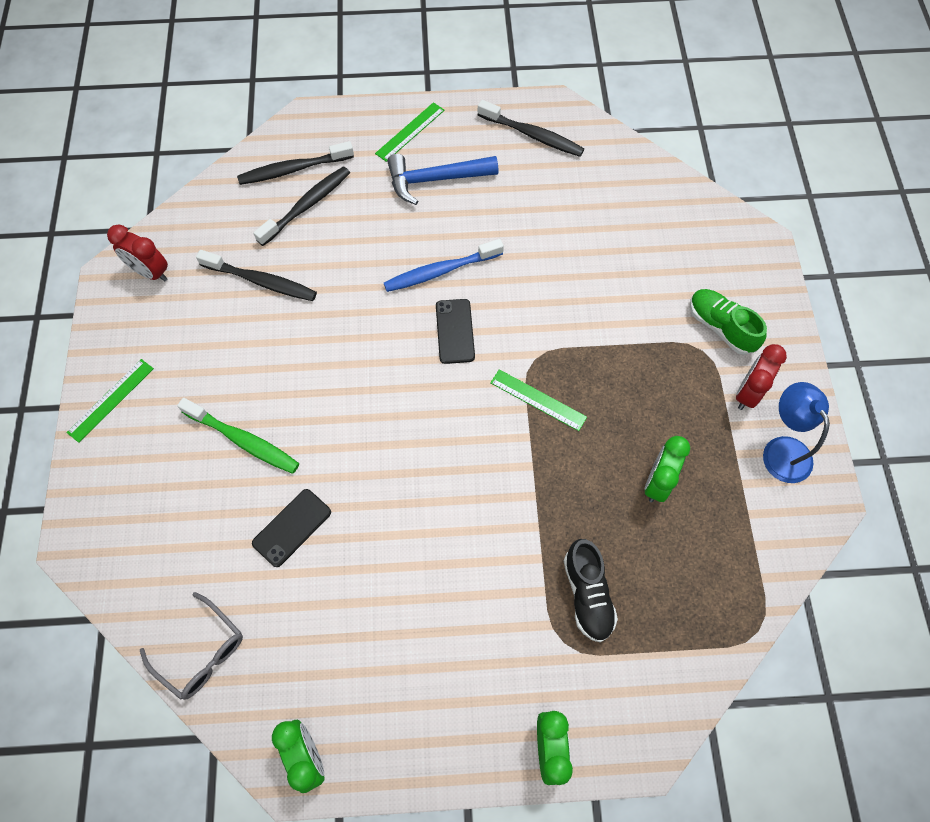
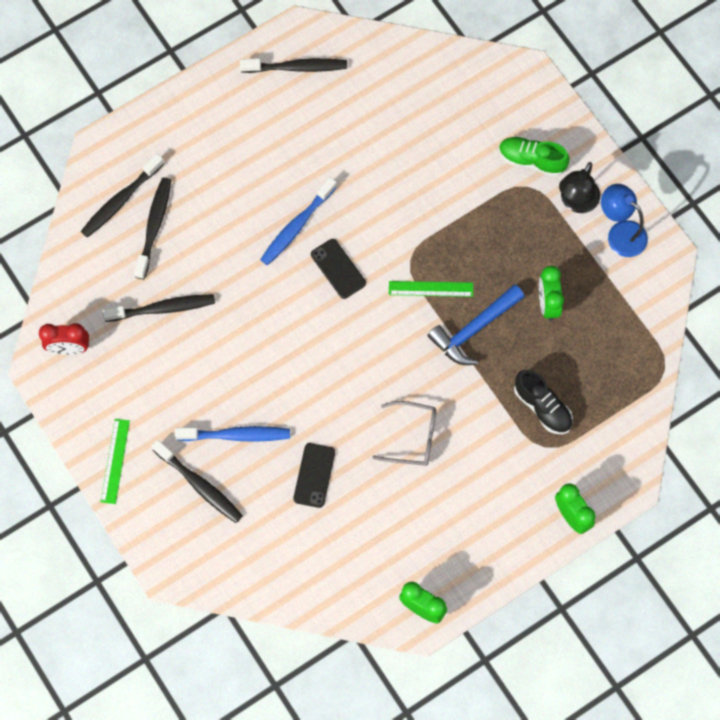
camera: 30 degrees left, 5 degrees up
grey glasses [140,592,243,700] -> grey glasses moved to [372,401,437,466]
green toothbrush [177,398,299,474] -> blue toothbrush [175,426,290,442]
green ruler [375,102,445,162] -> none
blue hammer [387,154,498,205] -> blue hammer moved to [427,284,525,365]
red clock [736,344,787,410] -> black lamp [559,162,600,213]
none -> black toothbrush [151,440,243,523]

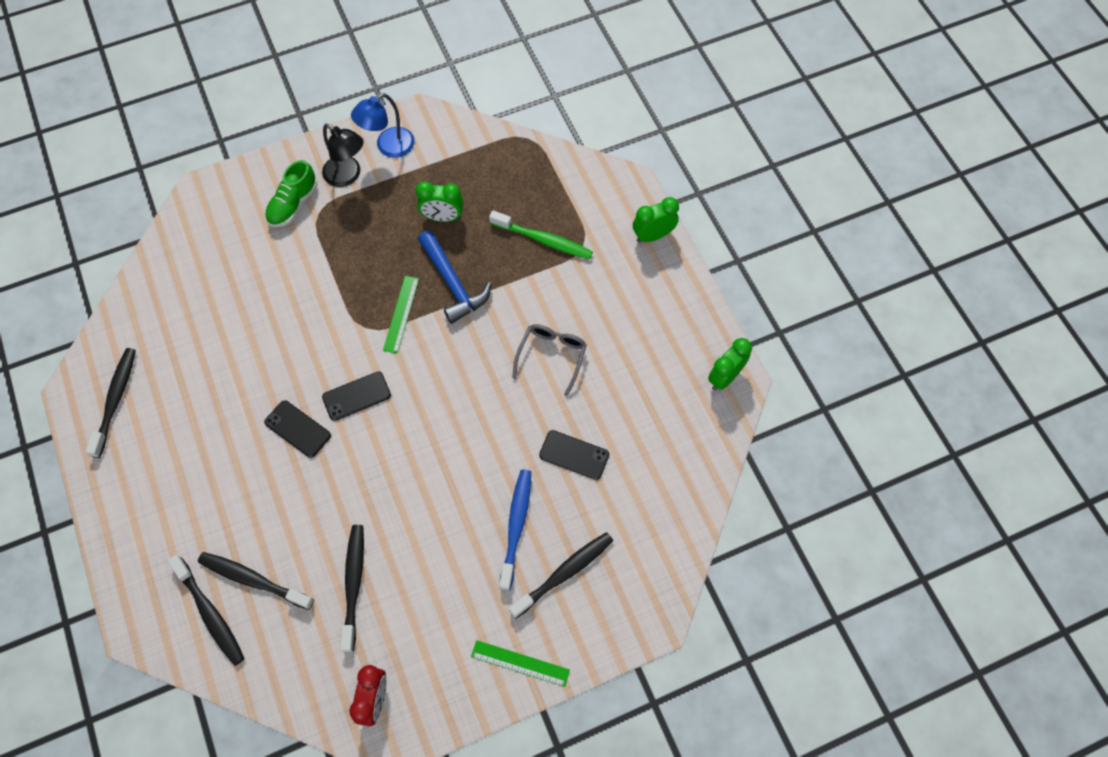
camera: 80 degrees left, 5 degrees down
blue toothbrush [260,177,337,265] -> black phone [264,400,331,458]
black shoe [514,370,573,434] -> green toothbrush [489,210,593,260]

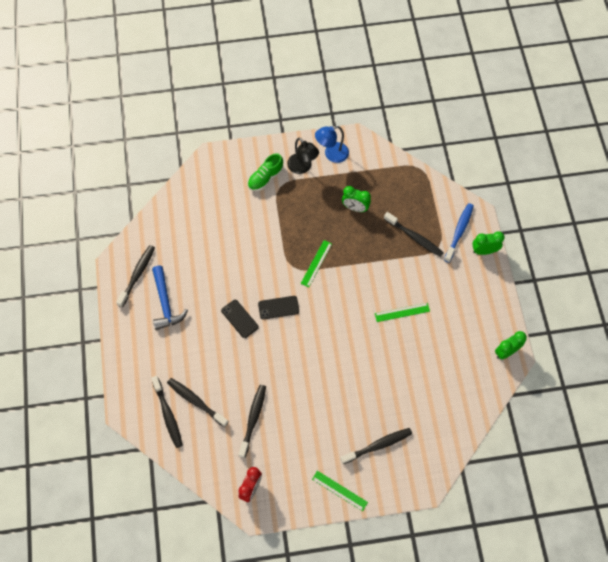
camera: 15 degrees right, 0 degrees up
blue hammer [418,230,491,324] -> blue hammer moved to [152,266,188,330]
green toothbrush [489,210,593,260] -> black toothbrush [384,212,444,257]
blue toothbrush [499,469,531,591] -> blue toothbrush moved to [444,203,474,263]
grey glasses [512,324,587,396] -> green ruler [375,303,430,322]
black phone [539,430,609,480] -> none

